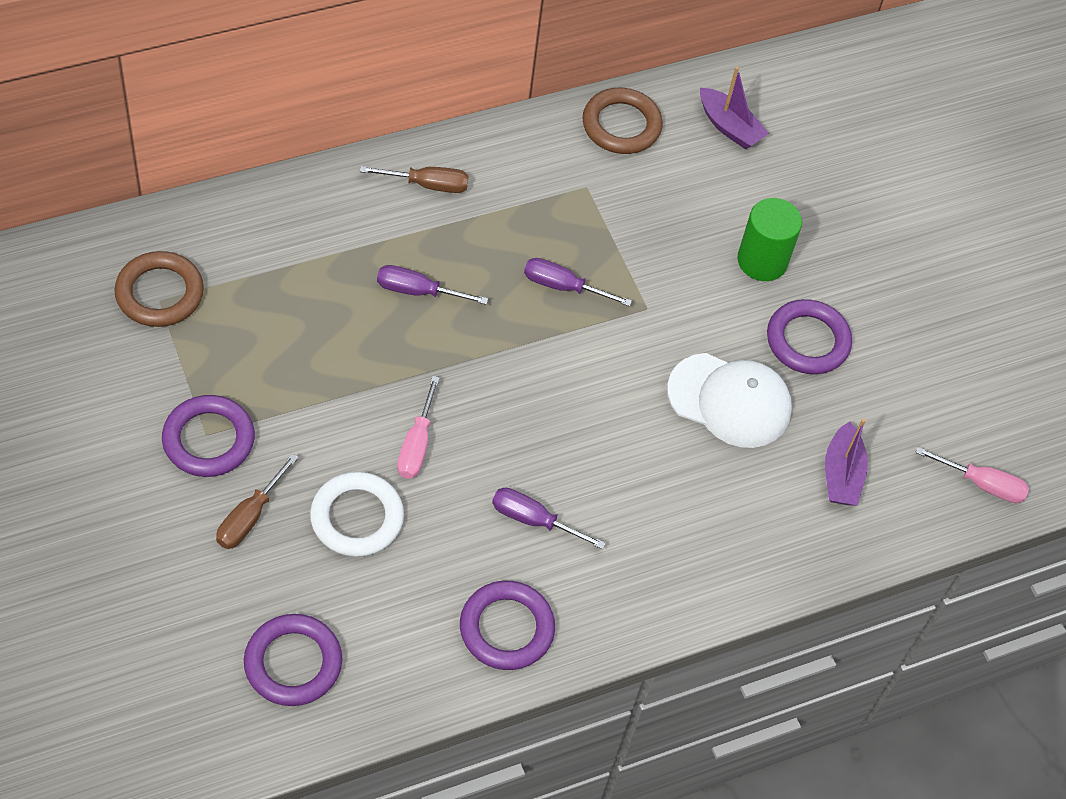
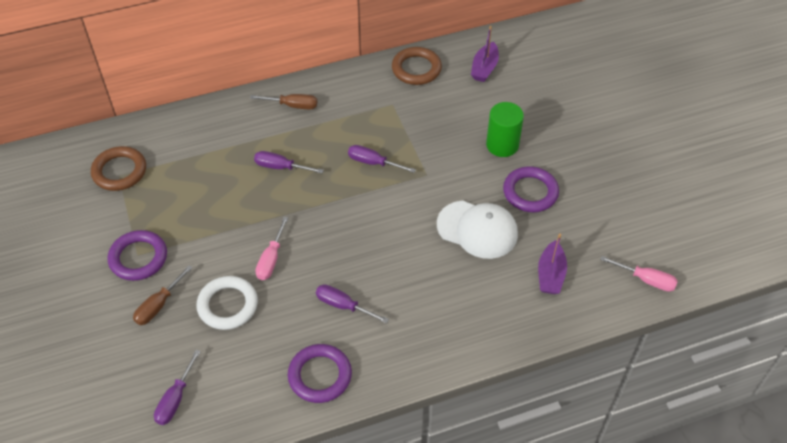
camera: 10 degrees right, 5 degrees down
purple ring [244,614,342,706] -> purple screwdriver [154,350,201,425]
purple boat [700,66,769,149] -> purple boat turned 60 degrees clockwise [471,26,499,82]

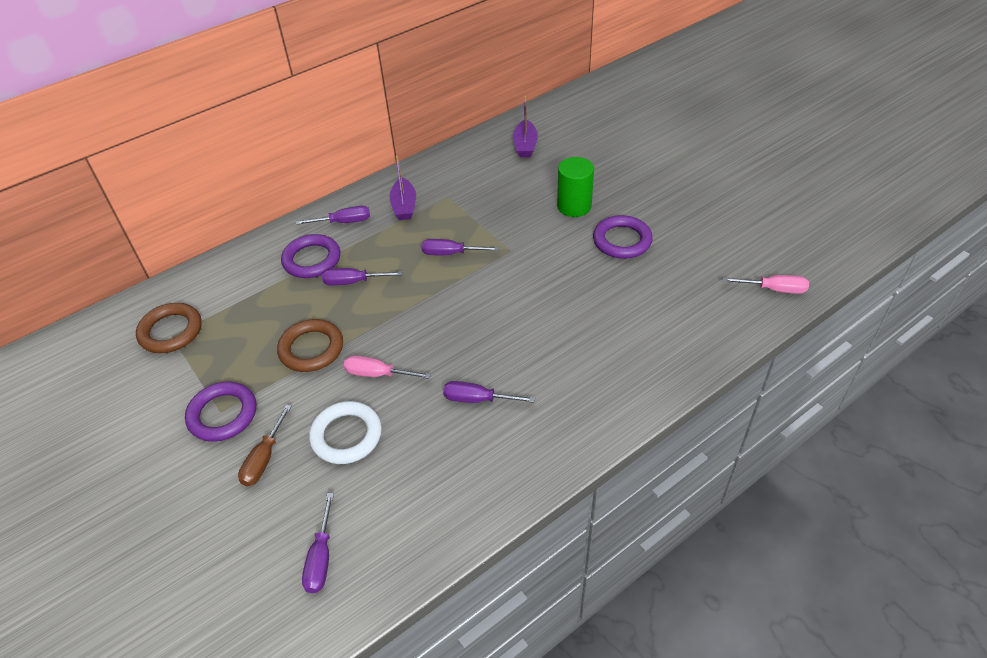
camera: 15 degrees left, 5 degrees down
brown screwdriver [250,94,317,109] -> purple screwdriver [296,206,370,225]
pink screwdriver [255,217,288,280] -> pink screwdriver turned 105 degrees clockwise [344,355,431,379]
purple ring [288,344,352,403] -> purple ring moved to [281,234,340,278]
brown ring [392,47,442,85] -> brown ring moved to [277,319,343,372]
white cap [437,201,518,259] -> none
purple boat [538,234,567,294] -> purple boat moved to [389,156,416,220]

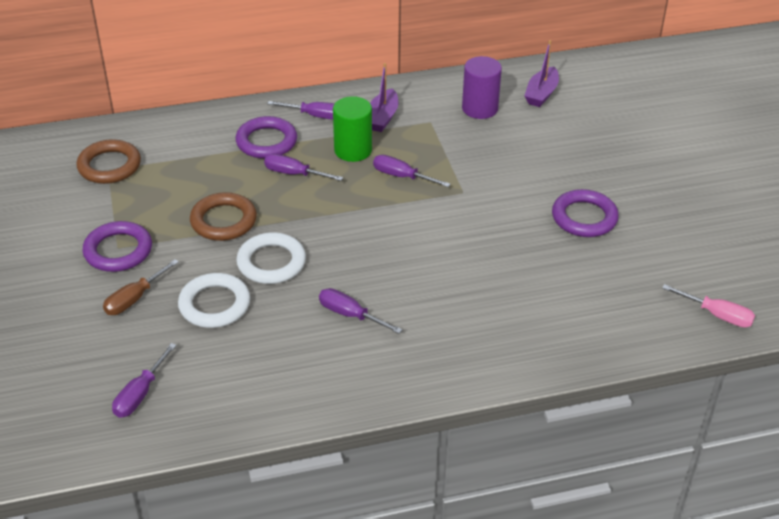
camera: 20 degrees right, 5 degrees down
pink screwdriver [344,355,431,379] -> white ring [236,232,306,284]
green cylinder [557,157,594,217] -> green cylinder moved to [333,96,372,162]
none -> purple cylinder [462,56,502,119]

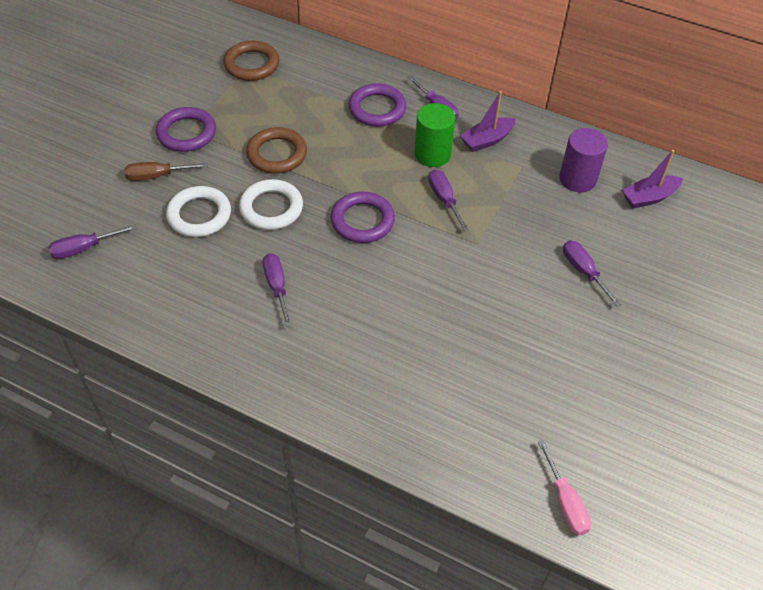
camera: 40 degrees right, 10 degrees up
purple screwdriver [264,154,343,181] -> purple screwdriver moved to [563,240,622,307]
purple ring [552,189,619,237] -> purple ring moved to [331,192,395,243]

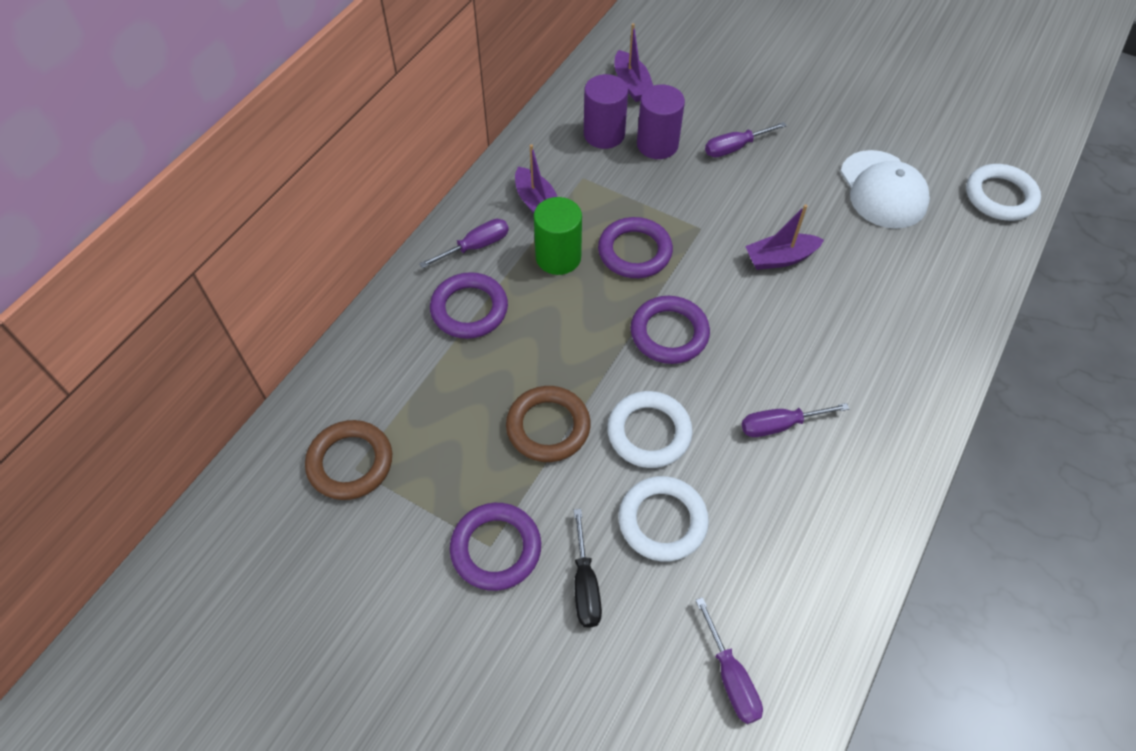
camera: 85 degrees left, 5 degrees up
brown screwdriver [124,162,207,181] -> black screwdriver [574,509,602,628]
purple screwdriver [428,170,469,232] -> purple ring [598,217,673,278]
pink screwdriver [538,440,591,535] -> white ring [966,164,1041,221]
none -> purple cylinder [637,85,685,159]
none -> purple boat [745,204,824,270]
none -> white cap [840,150,930,229]

